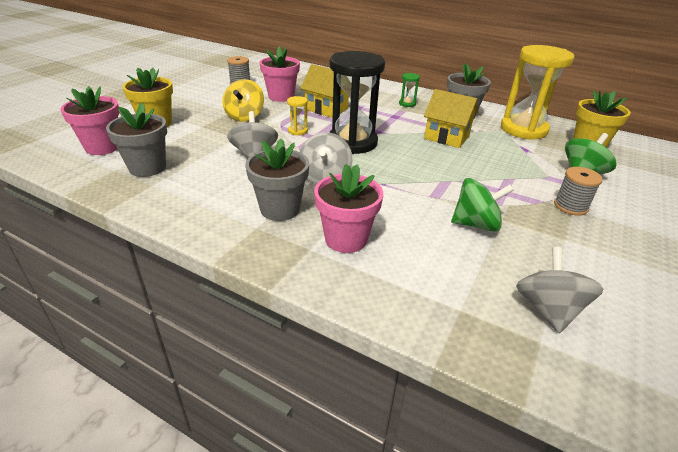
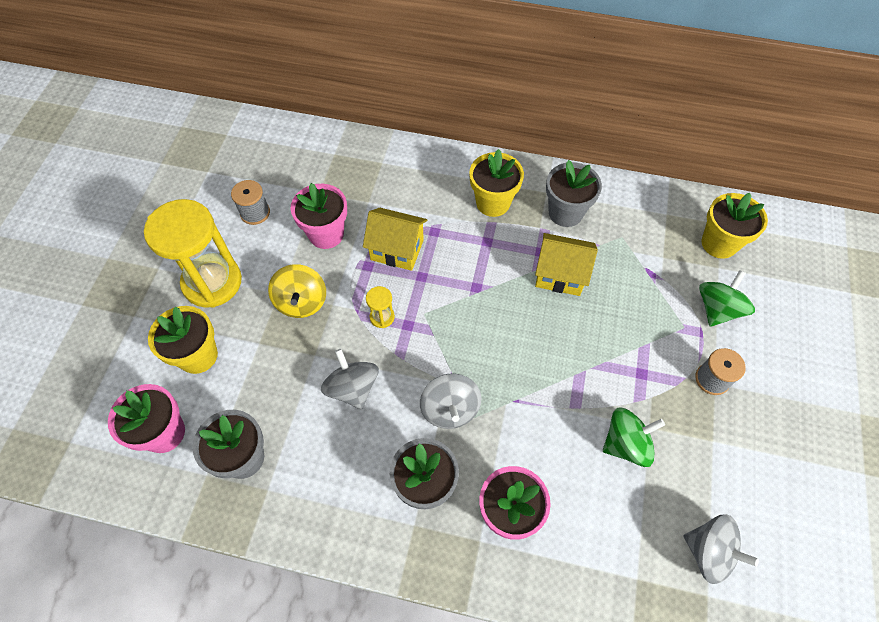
camera: 15 degrees left, 25 degrees up
black hourglass [329,51,385,154] -> none
green hourglass [399,73,420,107] -> yellow flower pot [469,149,524,217]
yellow hourglass [501,45,575,140] -> yellow hourglass moved to [144,199,242,308]
grey spinning top [516,247,603,333] -> grey spinning top turned 135 degrees clockwise [683,514,759,584]

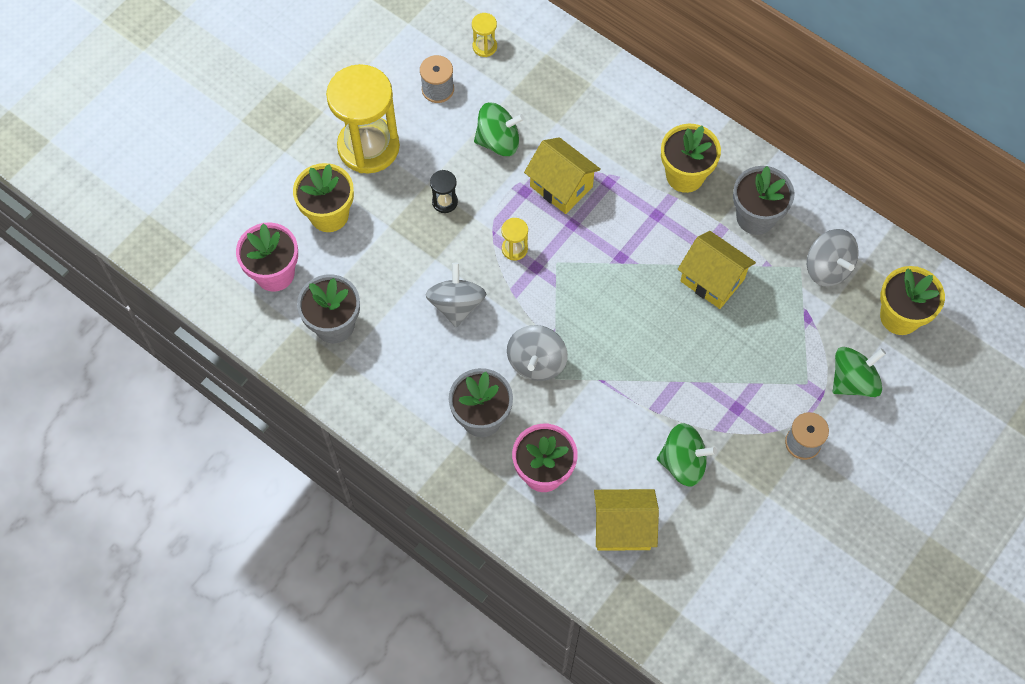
camera: 25 degrees right, 5 degrees up
yellow spinning top [268,264,326,318] -> black hourglass [430,170,458,213]
pink flower pot [291,183,347,249] -> green spinning top [474,102,524,156]
grey spinning top [683,514,759,584] -> grey spinning top moved to [807,229,859,286]
none -> yellow hourglass [472,13,497,57]
none -> yellow house [594,489,659,551]

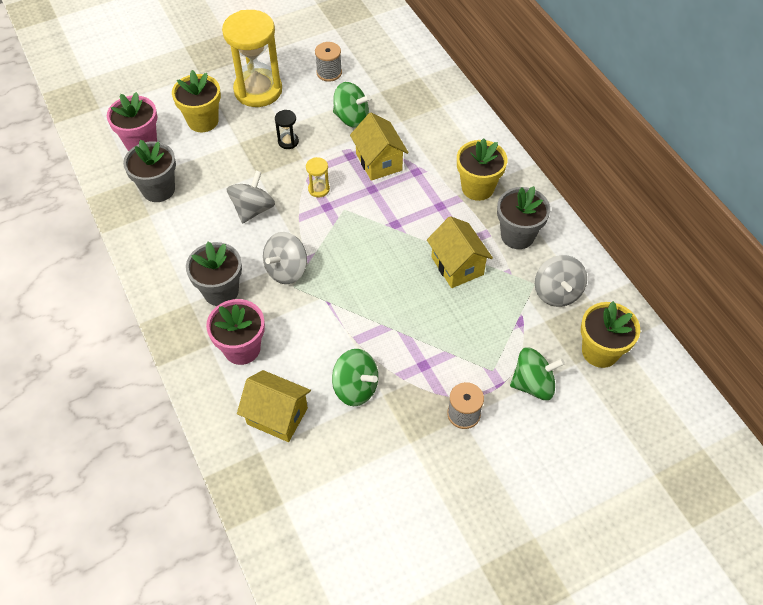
camera: 25 degrees right, 10 degrees down
yellow hourglass [472,13,497,57] -> none

